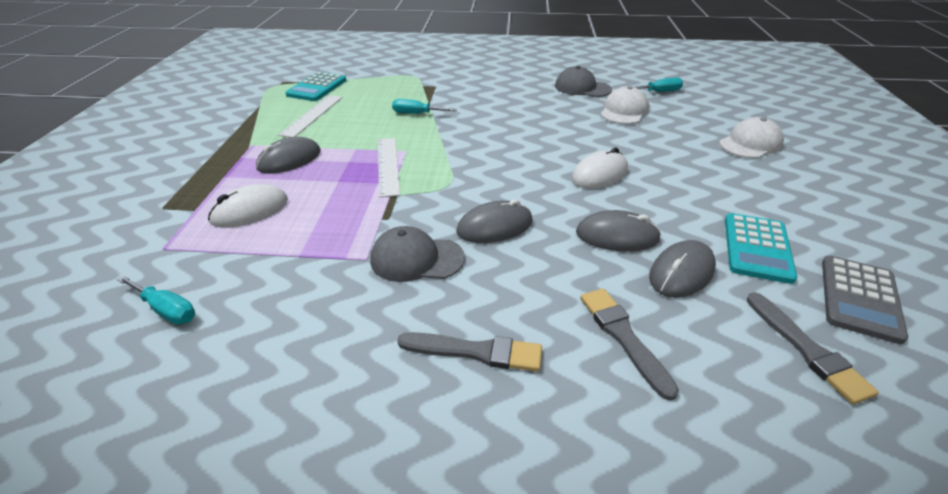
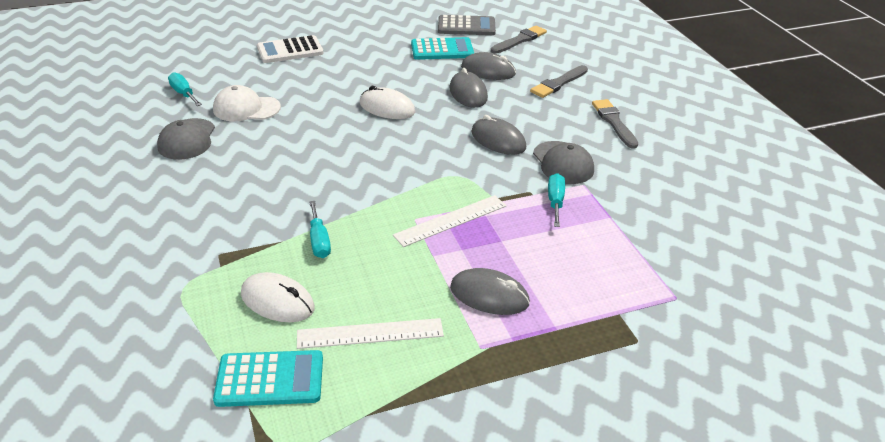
camera: 115 degrees left, 0 degrees up
turquoise screwdriver [117,276,195,325] -> turquoise screwdriver moved to [548,173,565,227]
white mouse [208,184,288,228] -> white mouse moved to [241,272,315,322]
white cap [719,117,784,159] -> white calculator [257,35,324,63]

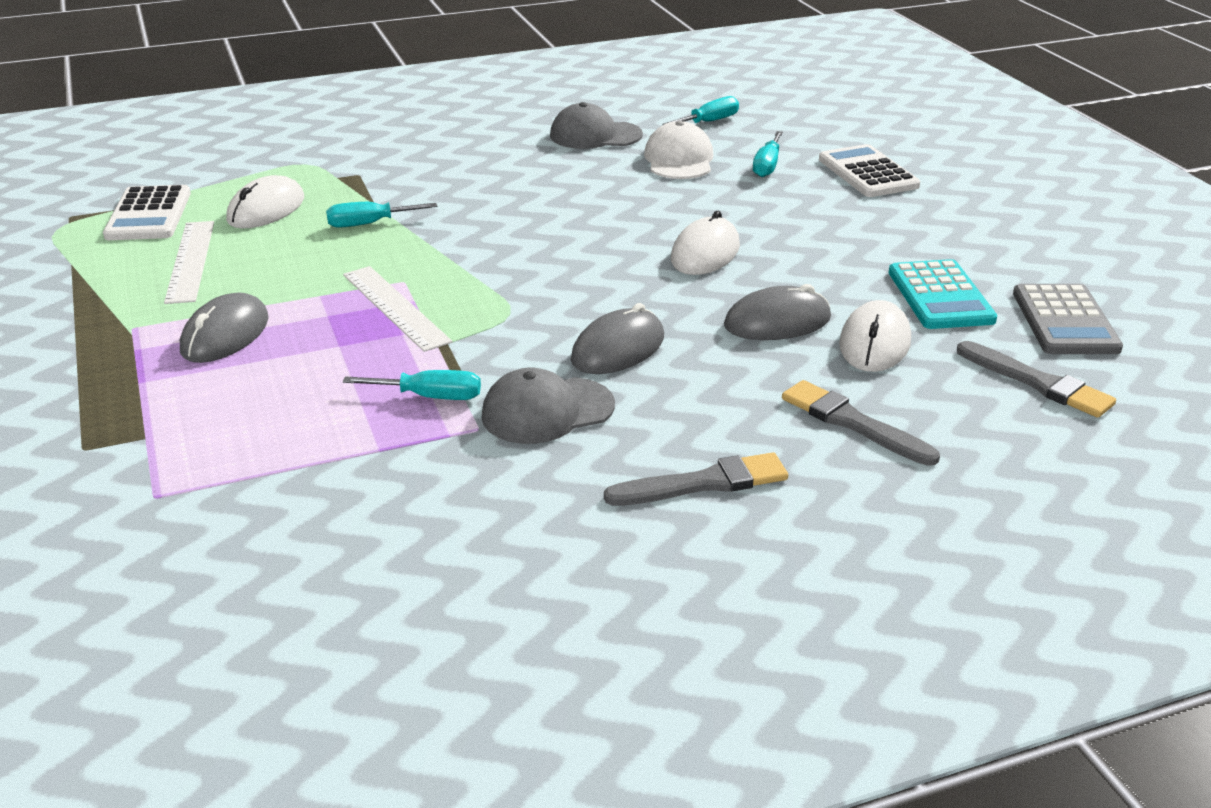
camera: 90 degrees right, 5 degrees down
turquoise calculator [213,350,323,407] -> white calculator [103,185,191,240]
grey mouse [461,52,516,80] -> white mouse [839,300,911,372]
none -> turquoise screwdriver [753,131,783,177]

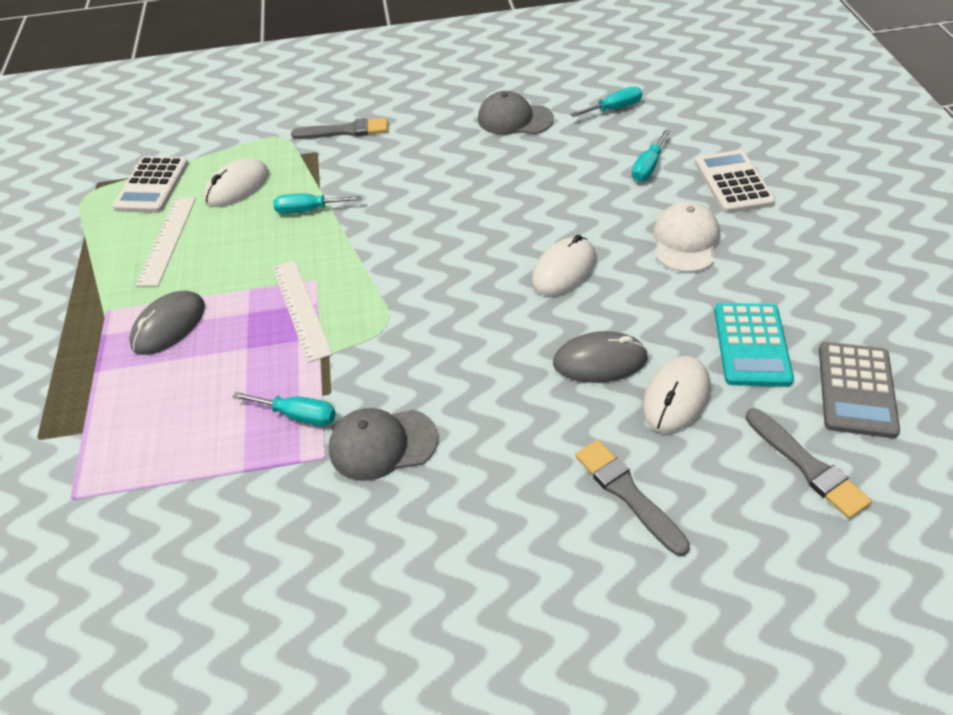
camera: 15 degrees right, 15 degrees up
grey mouse [571,303,664,374] -> none
grey brush [604,452,788,506] -> grey brush moved to [291,118,388,139]
white cap [644,121,713,179] -> white cap moved to [653,202,720,272]

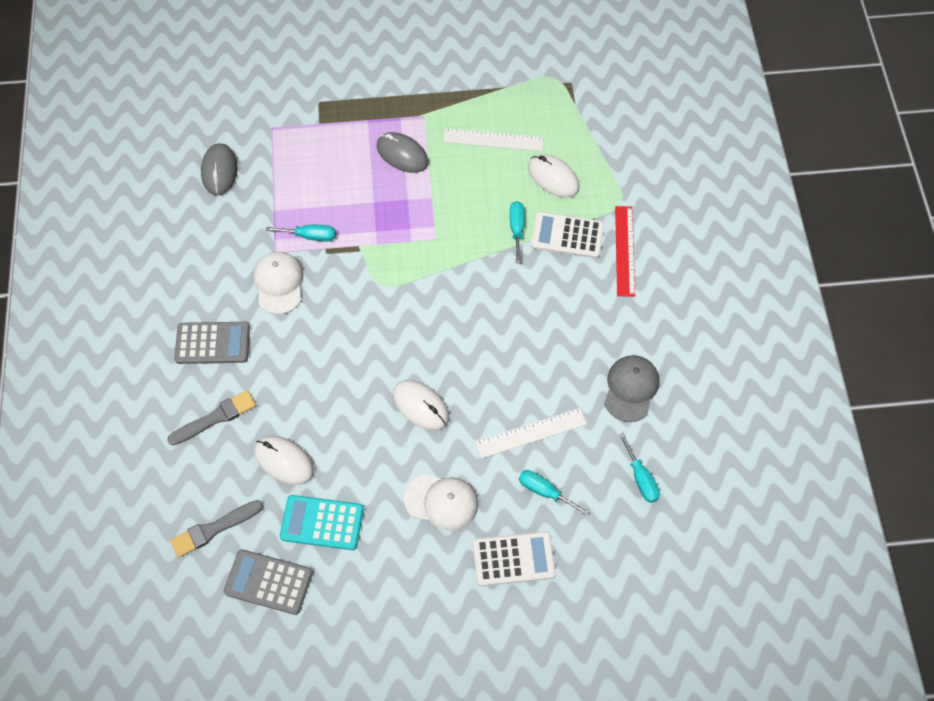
camera: 90 degrees right, 15 degrees up
white calculator [112,156,189,213] -> white calculator moved to [531,212,604,258]
turquoise screwdriver [232,392,336,426] -> turquoise screwdriver turned 105 degrees counterclockwise [266,225,336,242]
white ruler [273,260,333,363] -> white ruler moved to [475,408,587,458]
grey brush [291,118,388,139] -> red ruler [615,206,635,297]
grey cap [329,408,438,481] -> white cap [254,252,304,314]
grey mouse [553,331,648,383] -> grey mouse moved to [201,143,238,196]
none -> grey calculator [174,322,250,364]

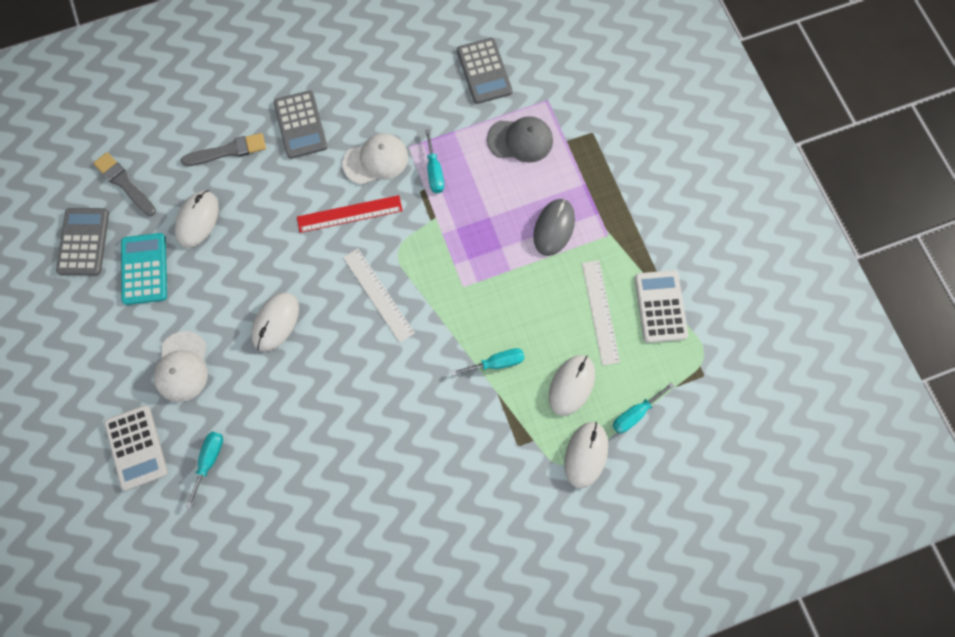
camera: 75 degrees right, 10 degrees up
grey brush [167,390,256,445] -> grey brush turned 60 degrees counterclockwise [181,133,266,166]
grey mouse [201,143,238,196] -> grey calculator [457,38,513,104]
white ruler [475,408,587,458] -> white ruler moved to [343,248,415,343]
white calculator [531,212,604,258] -> white calculator moved to [635,270,688,343]
grey cap [604,355,659,422] -> grey cap moved to [487,116,553,163]
red ruler [615,206,635,297] -> red ruler moved to [297,195,403,233]
turquoise screwdriver [619,433,660,503] -> turquoise screwdriver moved to [613,382,674,433]
none -> white mouse [564,422,608,489]

